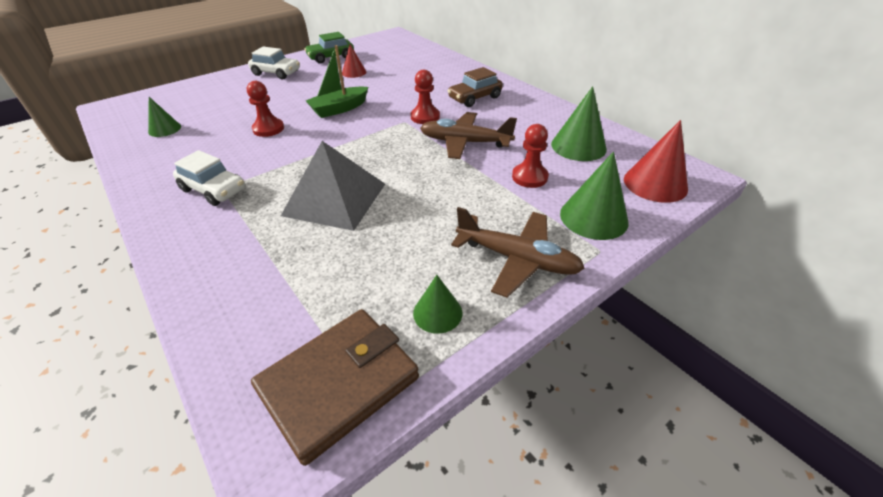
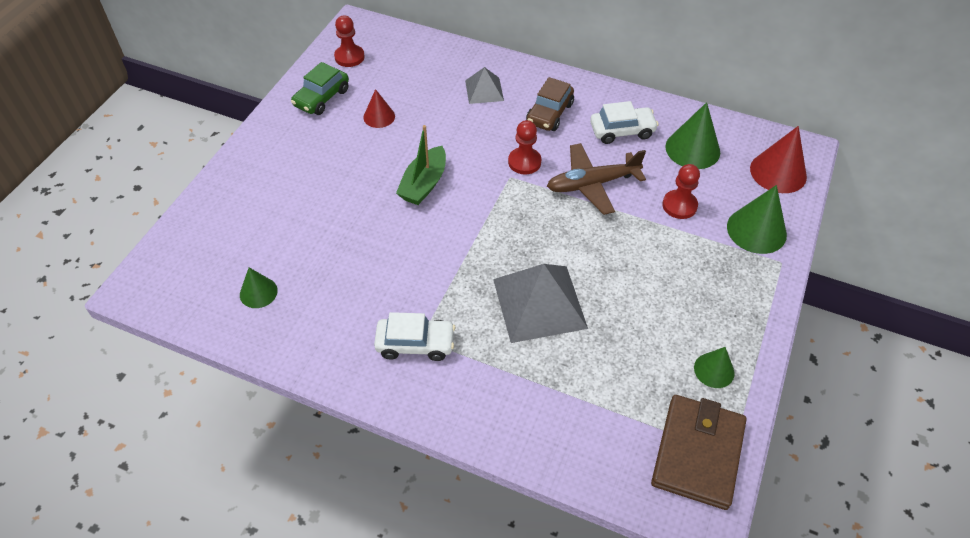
camera: 30 degrees left, 10 degrees up
red pawn [247,81,284,137] -> red pawn moved to [334,15,365,67]
white car [248,47,300,79] -> white car moved to [590,101,659,144]
brown plane [451,207,585,298] -> none
none -> grey pyramid [465,67,504,104]

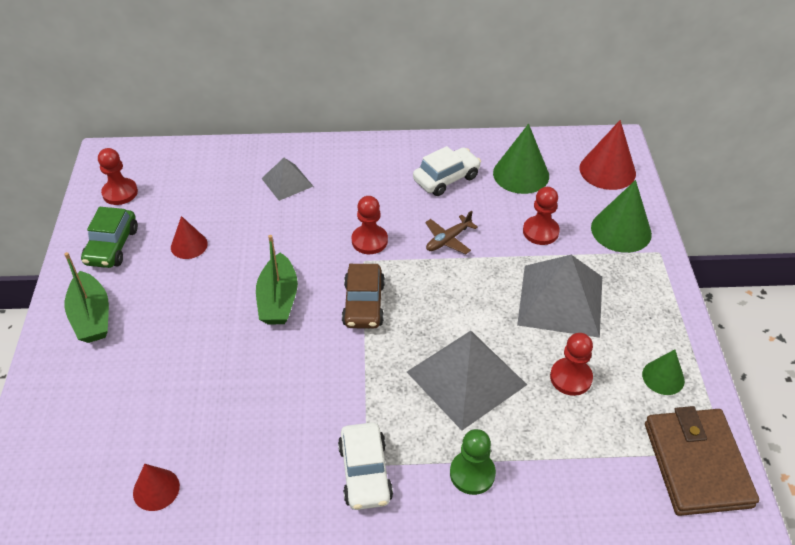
camera: 25 degrees left, 5 degrees down
green cone [240,267,278,308] -> red cone [133,464,180,511]
white car [374,312,455,361] -> white car turned 105 degrees clockwise [338,422,393,510]
brown car [526,77,574,131] -> brown car moved to [342,264,385,329]
brown plane [547,143,646,215] -> brown plane [425,211,478,254], size x0.57
none -> green boat [64,252,109,343]
none -> green pawn [450,429,496,495]
none -> grey pyramid [517,255,602,338]
none -> red pawn [550,333,593,396]

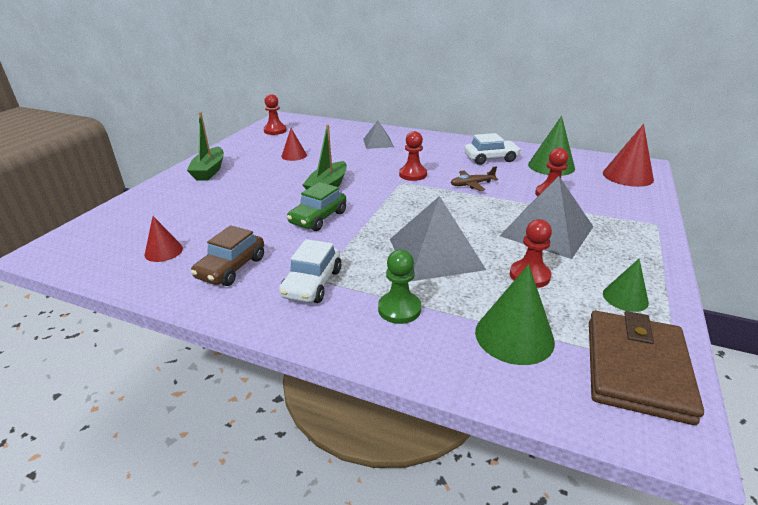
camera: 25 degrees right, 15 degrees down
green car [81,207,138,268] -> green car moved to [287,182,346,231]
brown car [342,264,385,329] -> brown car moved to [191,225,264,286]
green cone [591,180,652,253] -> green cone moved to [475,264,555,365]

